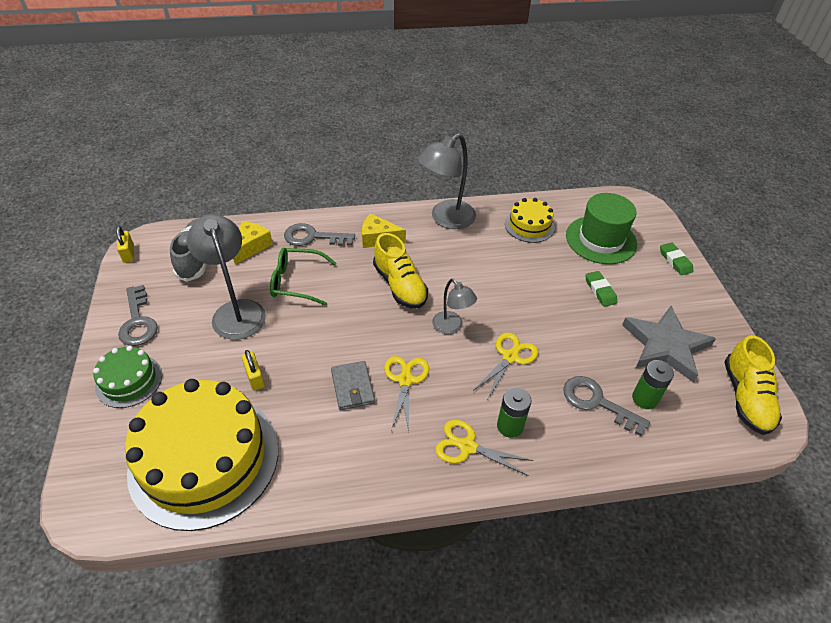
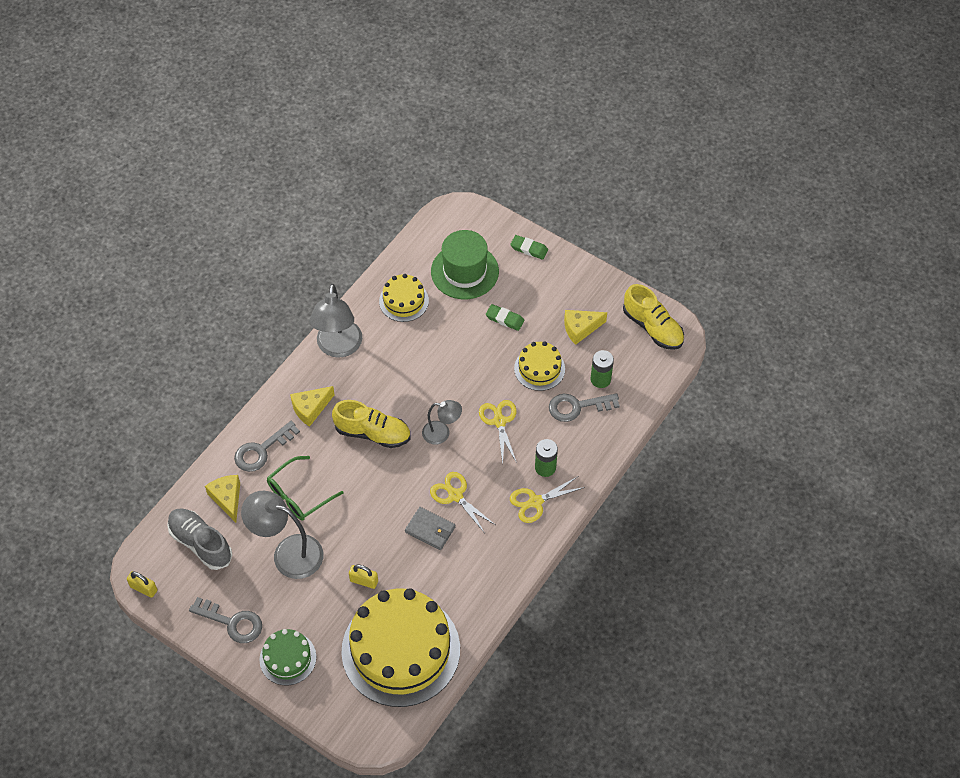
camera: 45 degrees left, 10 degrees up
grey star [622,306,716,383] -> yellow cheese [564,310,607,345]
none -> yellow cake [514,341,565,391]

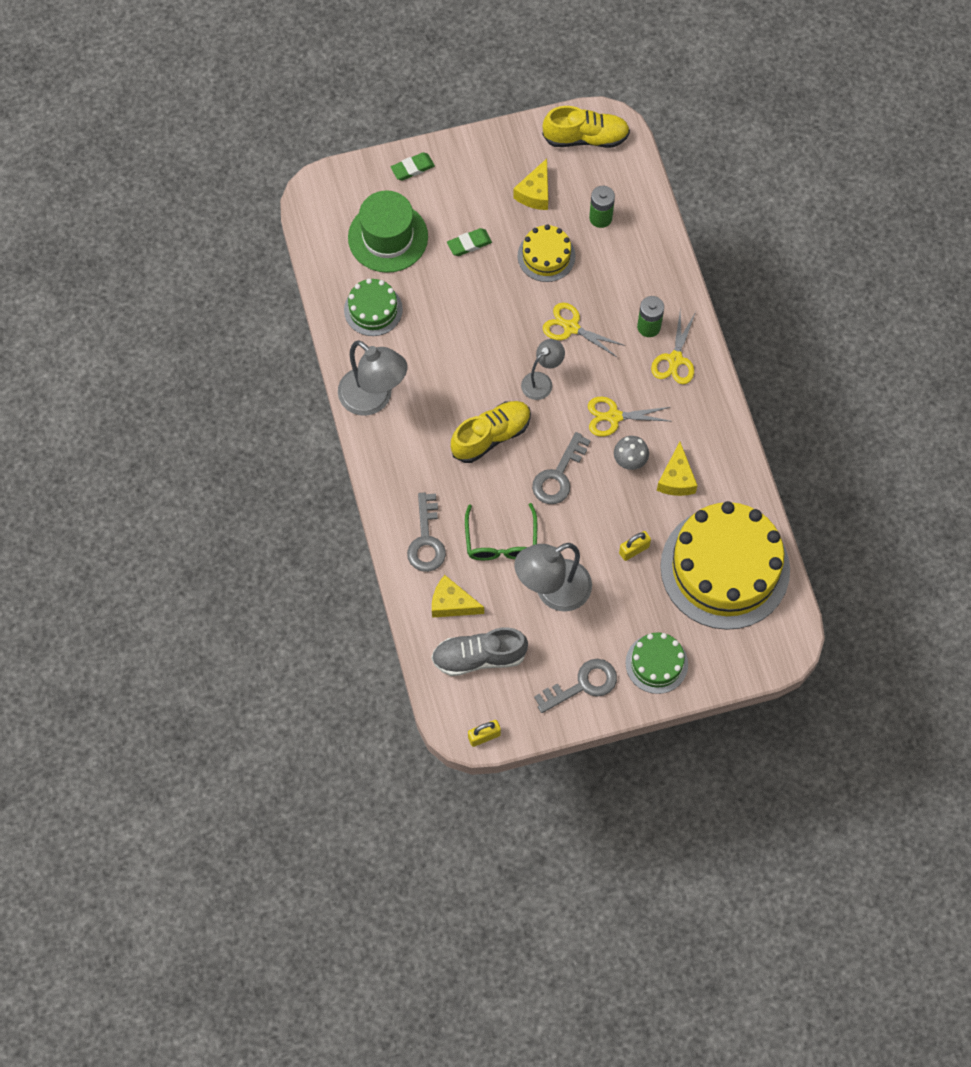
camera: 50 degrees left, 10 degrees up
yellow cheese [290,386,335,427] -> yellow cheese moved to [657,442,697,496]
yellow cake [379,274,429,322] -> green cake [344,278,403,336]
grey wallet [405,507,455,550] -> grey mushroom [614,436,649,470]
grey key [549,393,620,422] -> grey key moved to [532,432,591,504]

